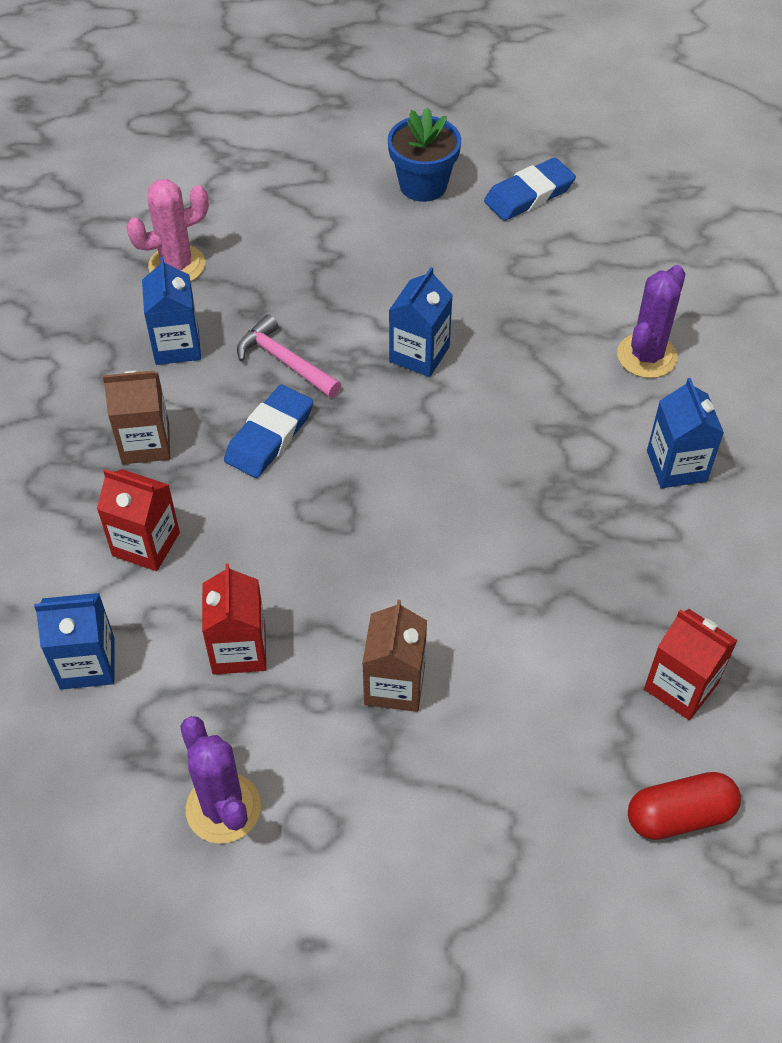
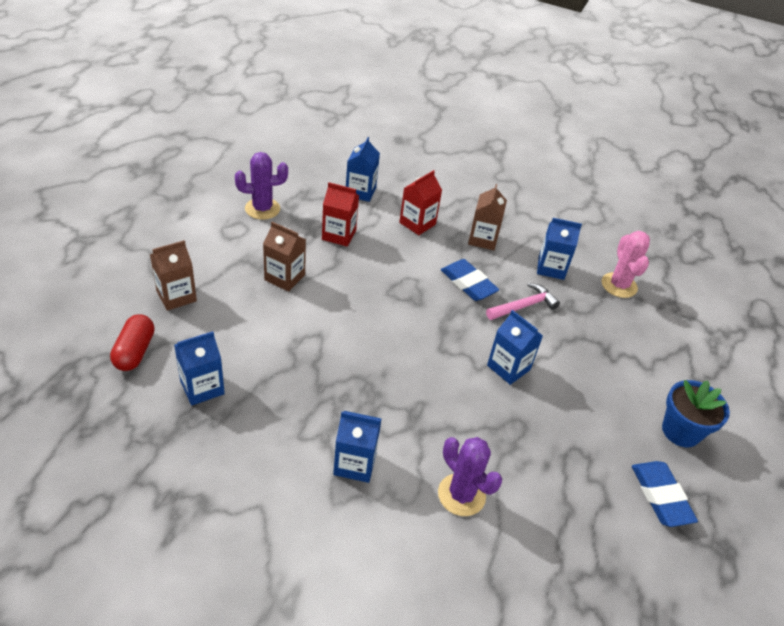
camera: 105 degrees right, 10 degrees down
red carton [644,609,738,720] -> blue carton [174,331,225,405]
none -> brown carton [150,240,197,311]

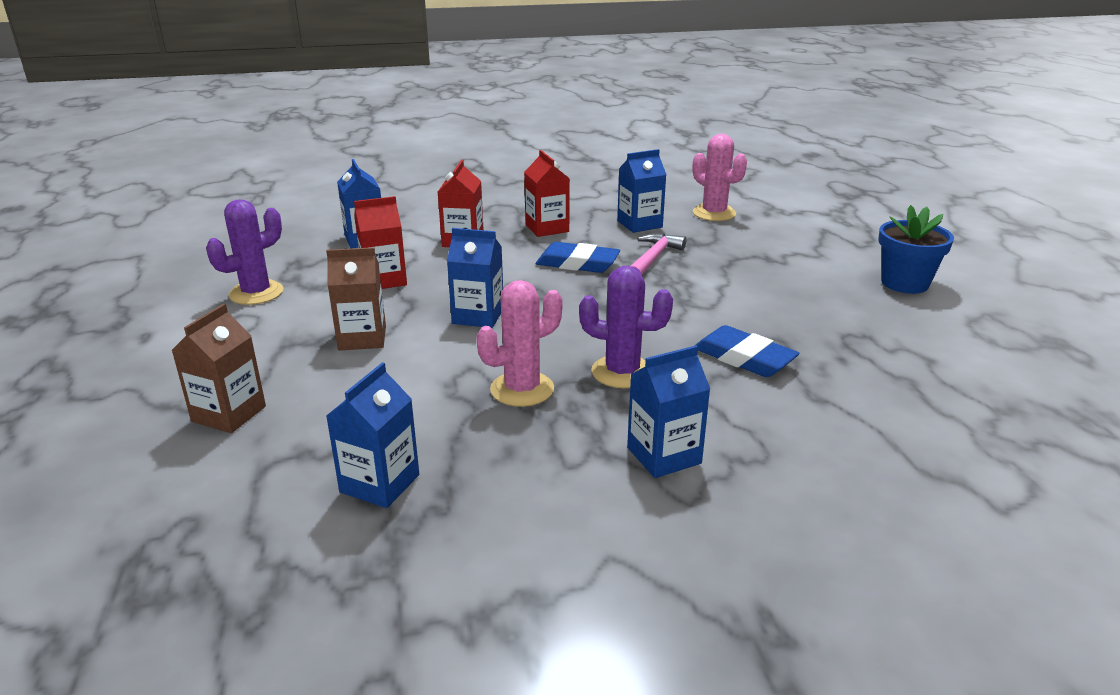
camera: 30 degrees left, 15 degrees down
red capsule [110,314,154,371] -> none
purple cactus [438,437,502,516] -> purple cactus moved to [579,266,673,388]
brown carton [468,184,507,250] -> red carton [524,150,570,237]
blue carton [487,310,543,385] -> blue carton moved to [447,228,503,328]
blue eraser [632,461,698,527] -> blue eraser moved to [696,325,800,377]
none -> pink cactus [476,280,563,407]

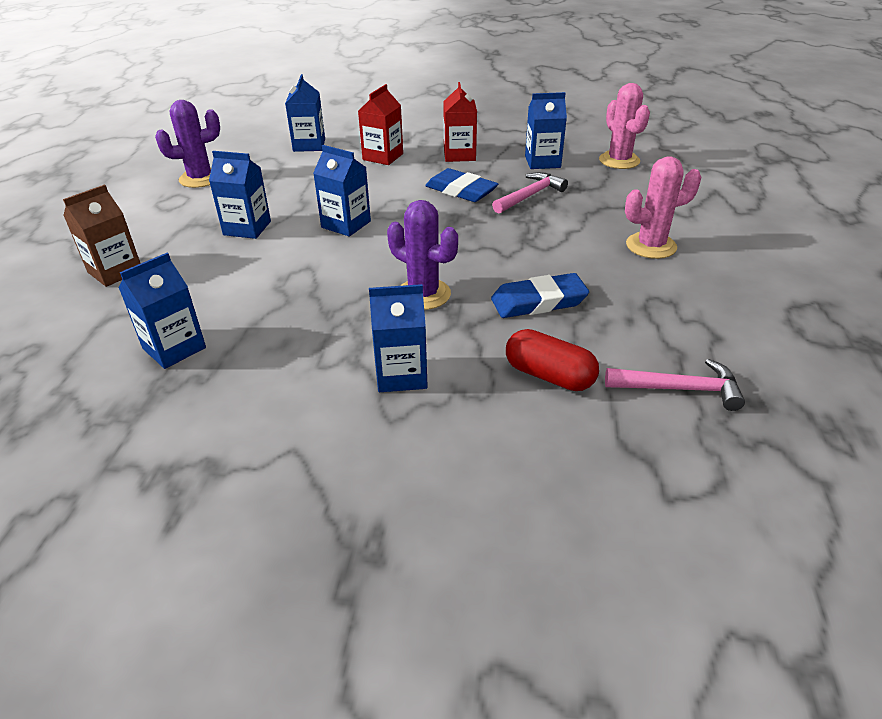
camera: 20 degrees right, 10 degrees up
brown carton [326,247,386,350] -> blue carton [209,151,271,239]
red carton [354,196,407,289] -> none
pink cactus [476,280,563,407] -> pink cactus moved to [625,156,701,259]
blue eraser [696,325,800,377] -> blue eraser turned 75 degrees counterclockwise [491,273,589,318]
blue flower pot [878,205,954,294] -> none
none -> red capsule [506,329,599,391]
none -> pink hammer [605,359,745,411]

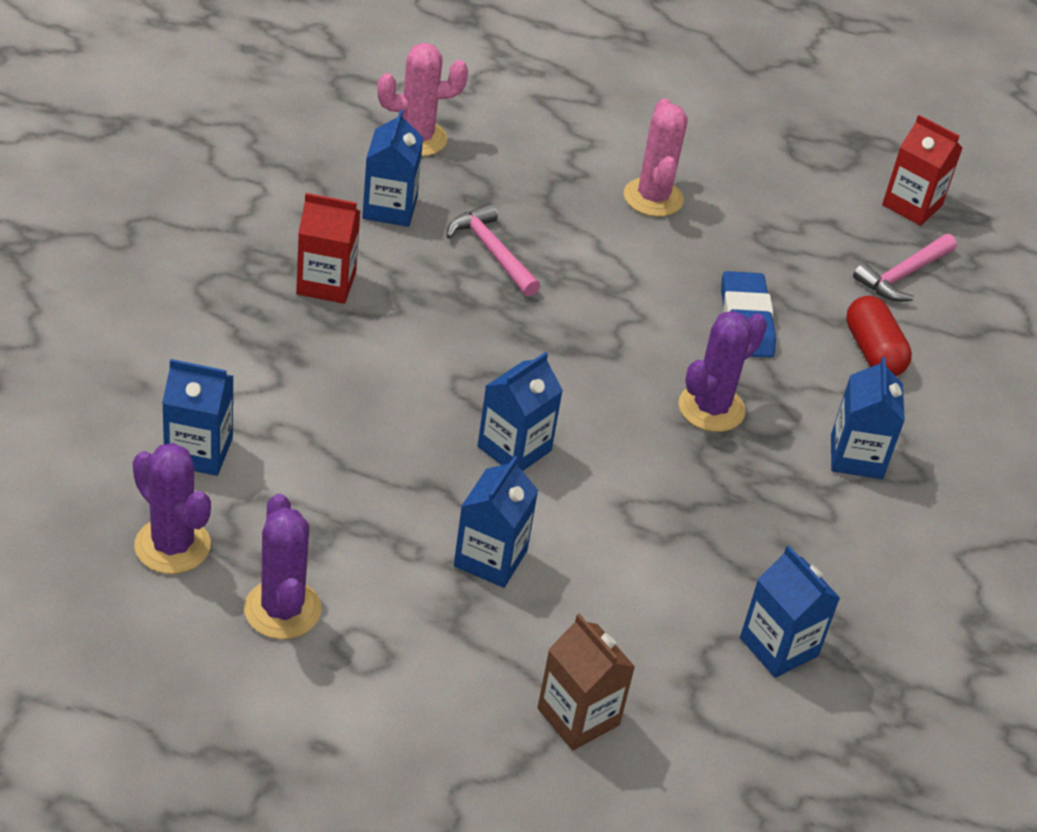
camera: 85 degrees left, 5 degrees up
red carton [358,84,403,165] -> red carton moved to [882,115,962,226]
blue eraser [425,168,498,202] -> none
red capsule [506,329,599,391] -> red capsule turned 60 degrees counterclockwise [846,296,912,376]
pink hammer [605,359,745,411] -> pink hammer turned 150 degrees counterclockwise [853,234,957,301]
none -> purple cactus [133,443,211,574]

